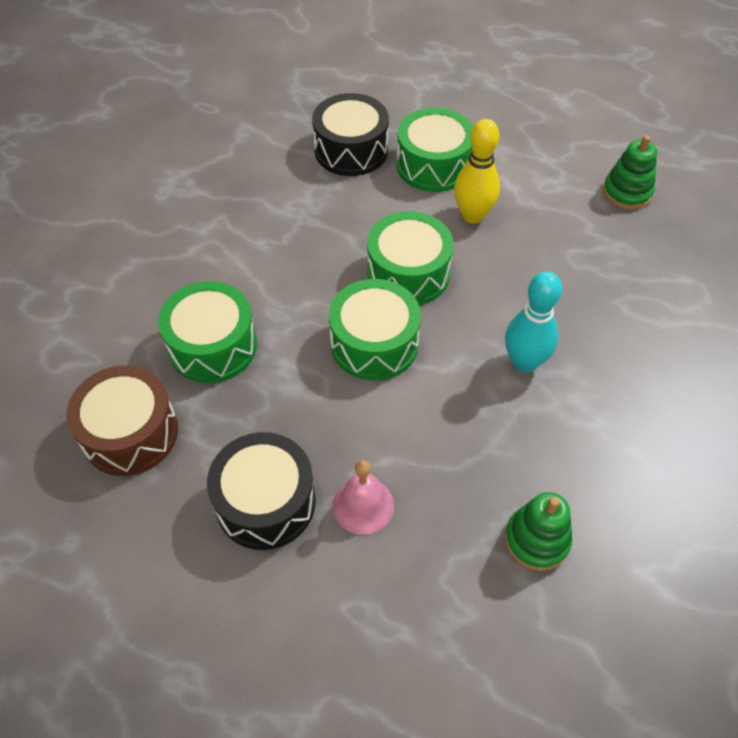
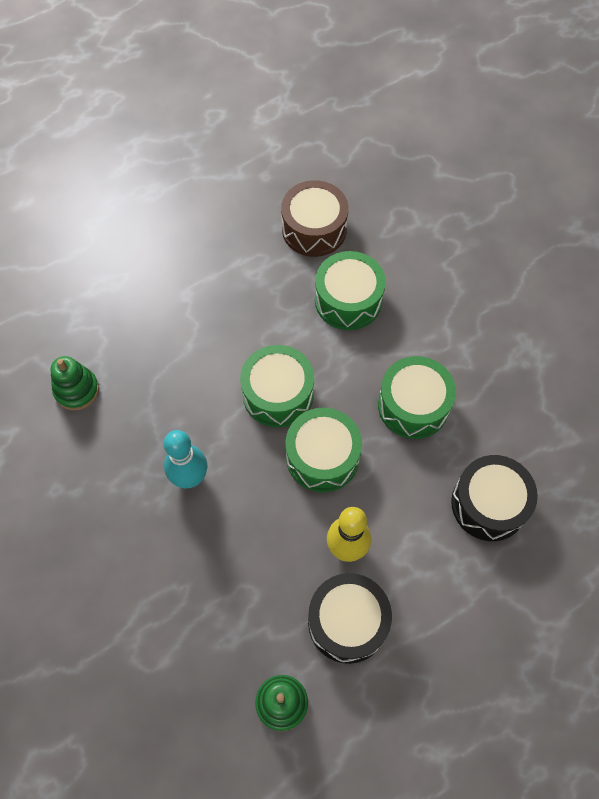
camera: 125 degrees right, 10 degrees up
black drum [207,432,316,550] -> black drum moved to [308,573,392,664]
pink bell [333,460,394,535] -> none
green drum [396,108,473,192] -> green drum moved to [378,356,456,439]

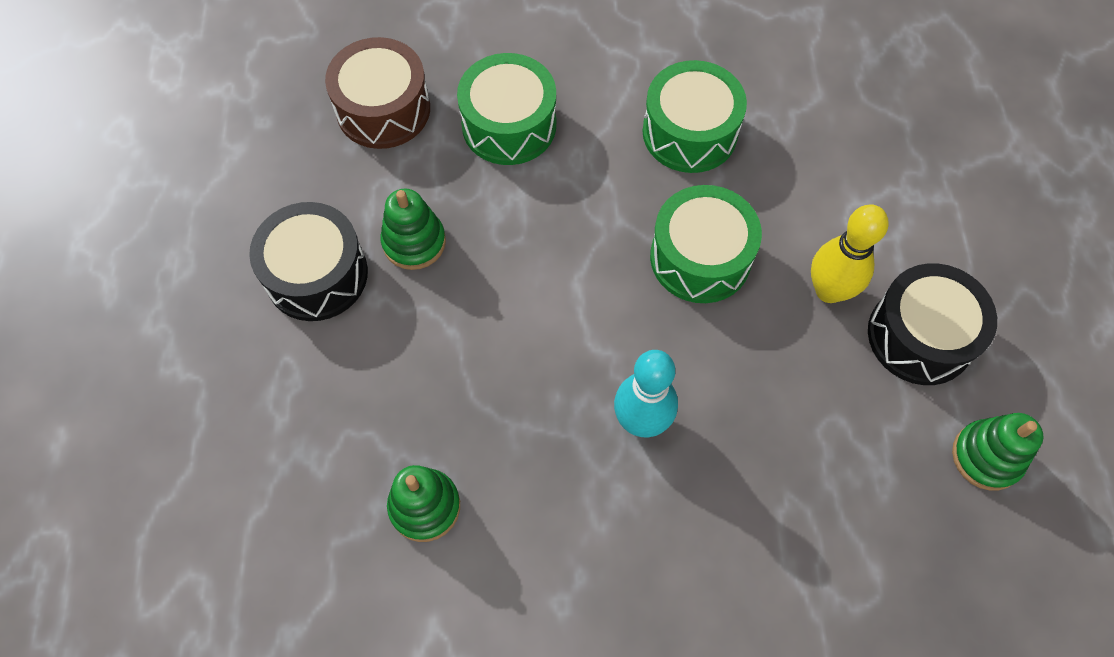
camera: 60 degrees left, 0 degrees up
green drum [240,345,314,427] -> none
black drum [451,455,538,541] -> black drum moved to [249,202,368,321]
none -> green stacking toy [380,188,446,270]

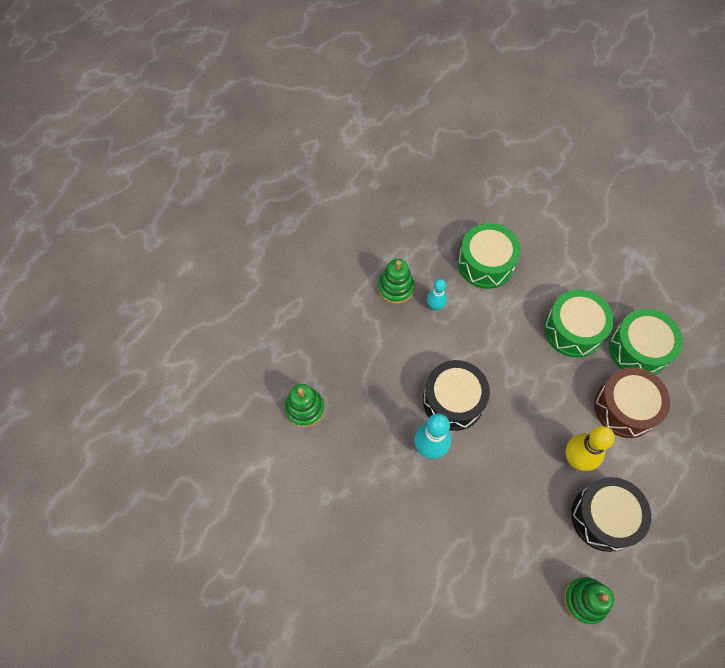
camera: 40 degrees right, 0 degrees up
black drum [249,202,368,321] -> black drum moved to [423,360,490,431]
brown drum [325,37,430,149] -> brown drum moved to [594,367,670,438]
green drum [650,185,762,303] -> green drum moved to [609,309,683,375]
none -> turquoise bowling pin [427,279,447,311]

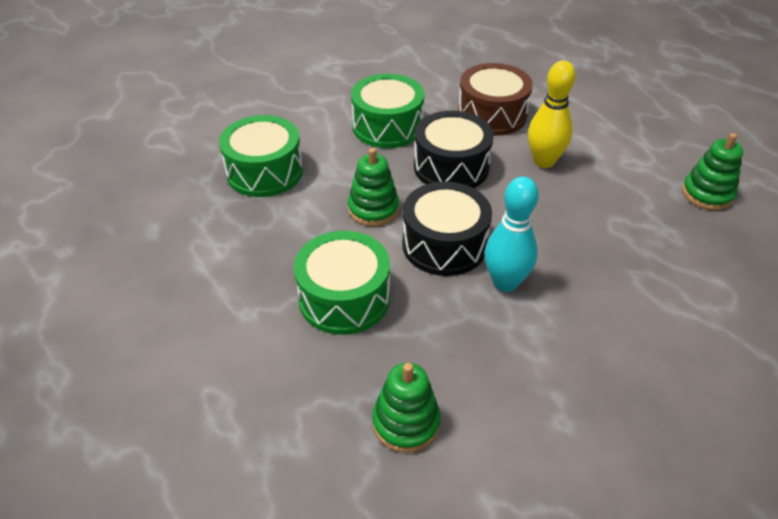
camera: 75 degrees left, 20 degrees down
green stacking toy [378,259,415,304] -> green stacking toy moved to [348,148,399,226]
turquoise bowling pin [427,279,447,311] -> none
black drum [571,477,651,552] -> black drum moved to [414,111,494,188]
green drum [609,309,683,375] -> green drum moved to [294,231,390,335]

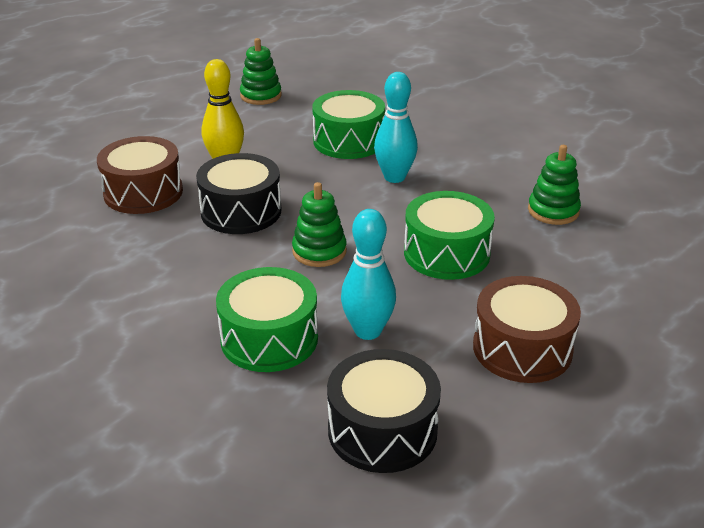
camera: 100 degrees left, 10 degrees down
green drum [351,74,424,148] -> green drum moved to [312,90,385,159]
black drum [402,181,492,276] -> black drum moved to [327,349,441,473]
none -> turquoise bowling pin [341,209,396,340]
none -> brown drum [473,276,581,383]

